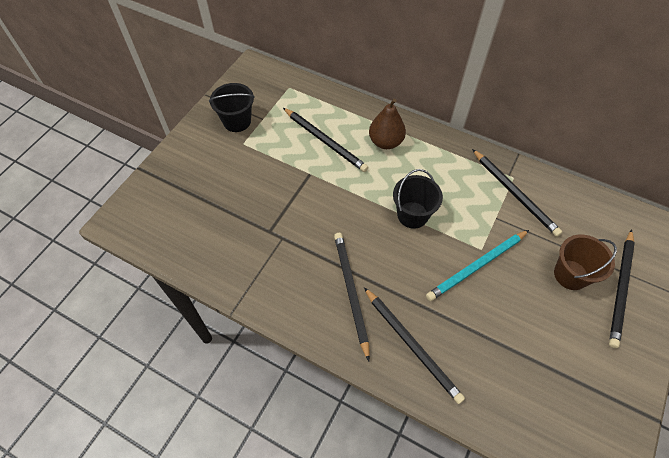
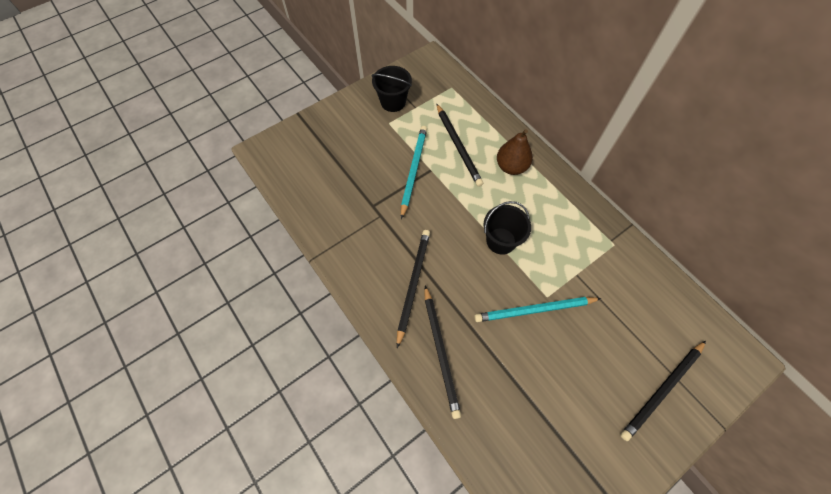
camera: 25 degrees right, 5 degrees up
black pencil [472,149,562,237] -> none
brown bucket [554,234,617,290] -> none
none -> turquoise pencil [401,126,427,219]

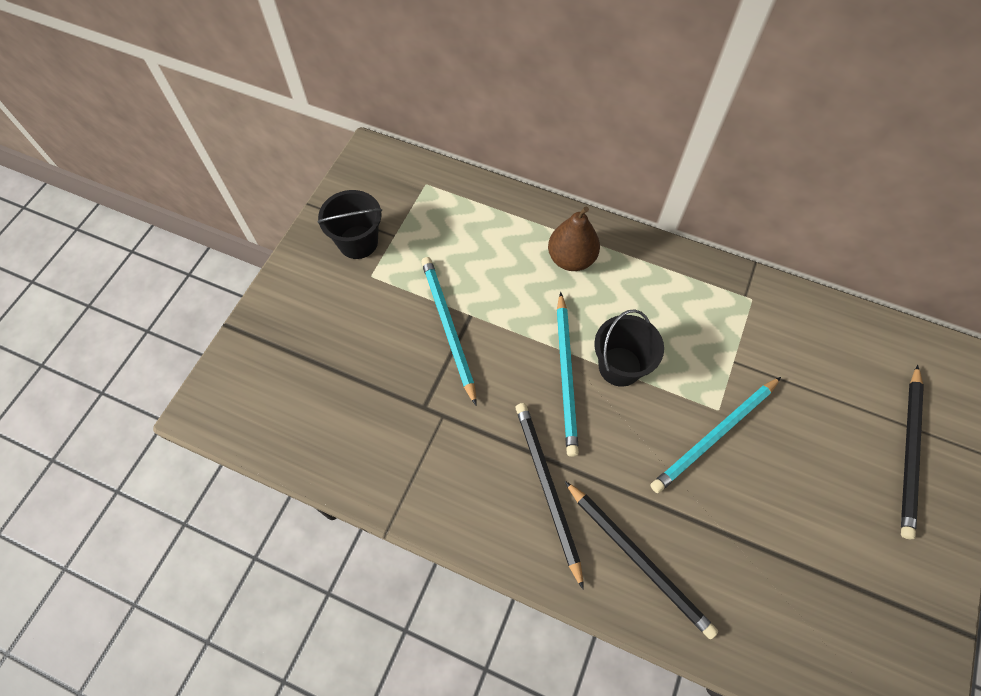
camera: 30 degrees left, 0 degrees up
black pencil [437,104,483,187] -> none
none -> turquoise pencil [557,292,579,457]

